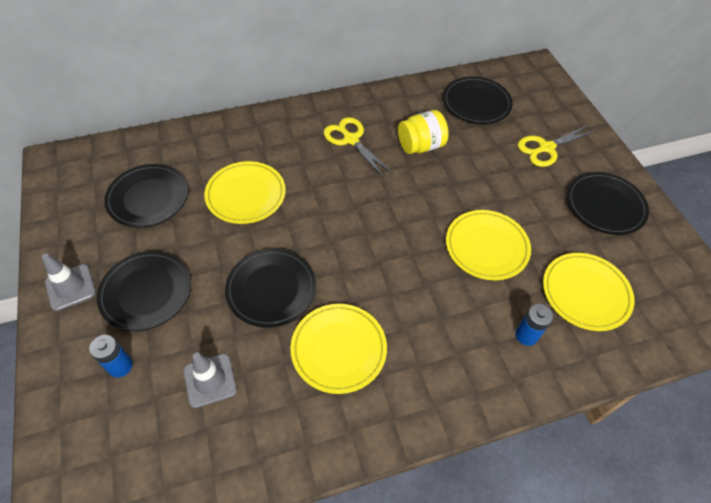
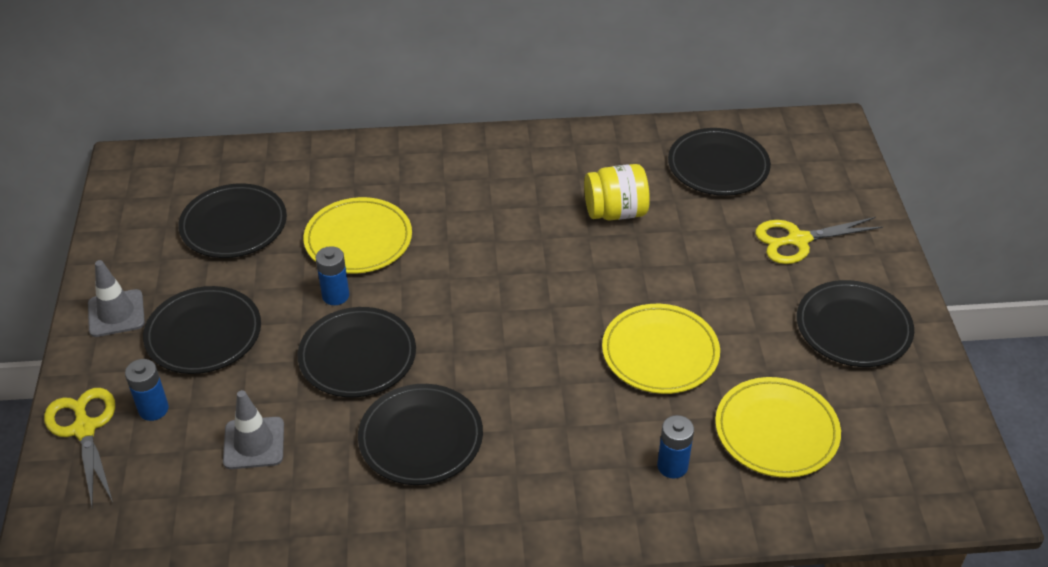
camera: 15 degrees right, 10 degrees down
yellow plate [290,304,387,394] -> black plate [358,384,483,485]
yellow scissors [323,117,393,178] -> yellow scissors moved to [44,388,115,506]
none -> blue battery [316,246,350,305]

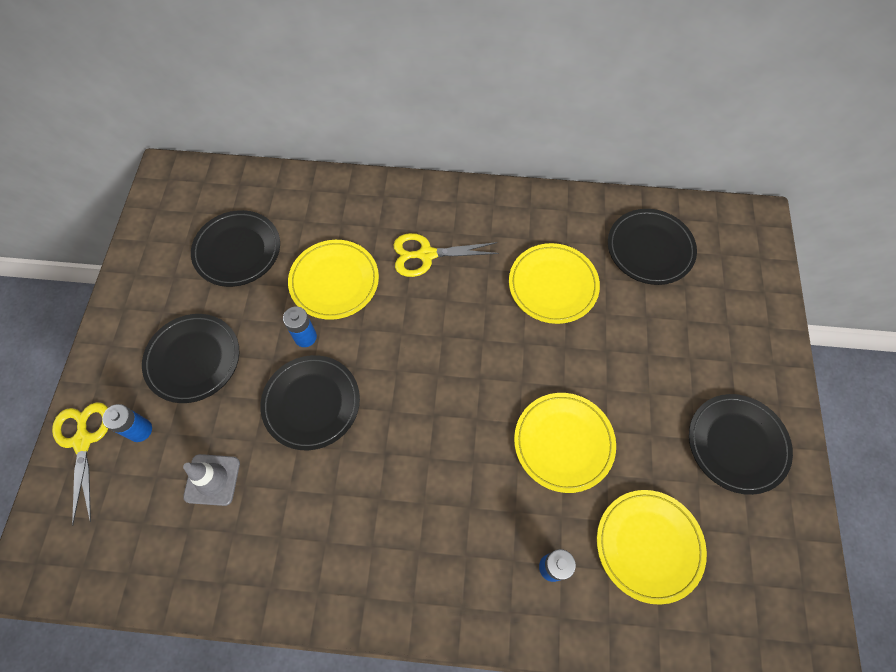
camera: 10 degrees right, 20 degrees up
grey traffic cone [88,260,145,337] -> none
black plate [358,384,483,485] -> none
yellow jar [584,164,650,220] -> yellow plate [509,243,600,324]
yellow scissors [755,217,883,264] -> yellow scissors moved to [393,233,499,277]

